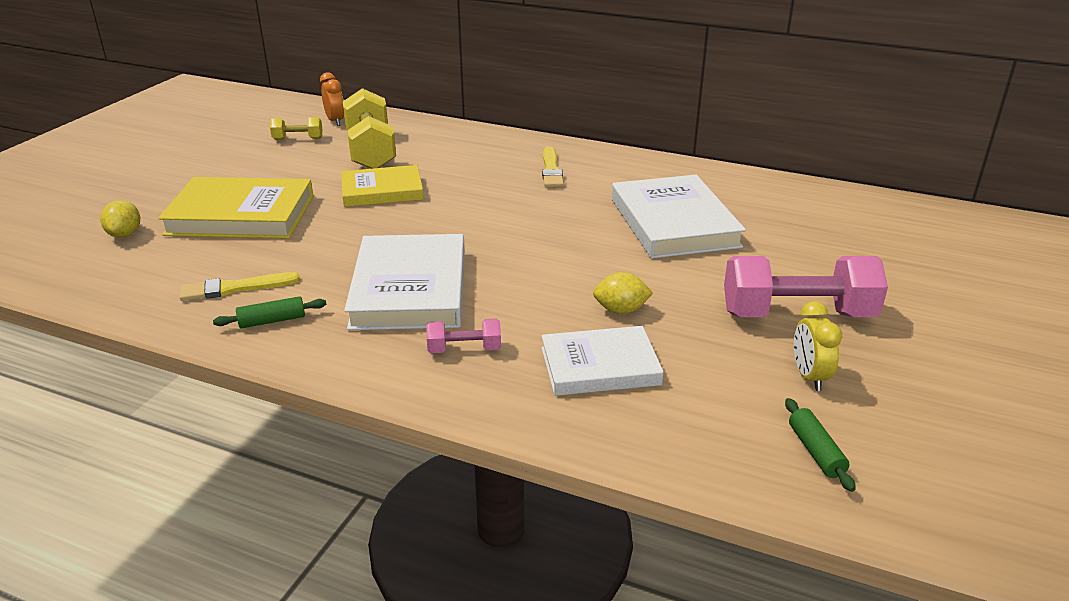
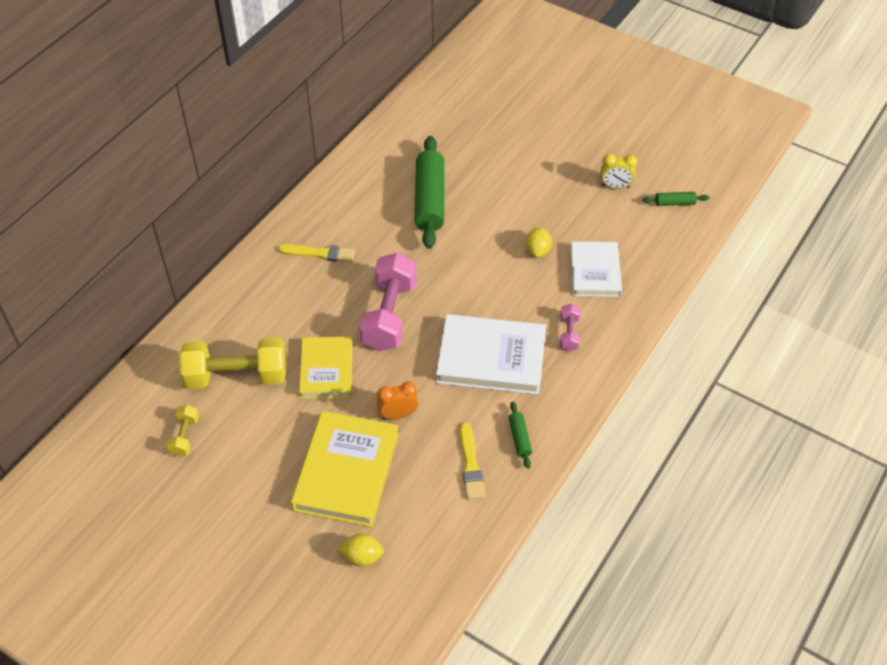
camera: 80 degrees left, 20 degrees up
orange clock [320,72,344,126] -> orange clock moved to [377,382,418,420]
white book [612,175,746,259] -> green rolling pin [415,136,444,249]
pink dumbbell [724,256,888,317] -> pink dumbbell moved to [359,253,417,351]

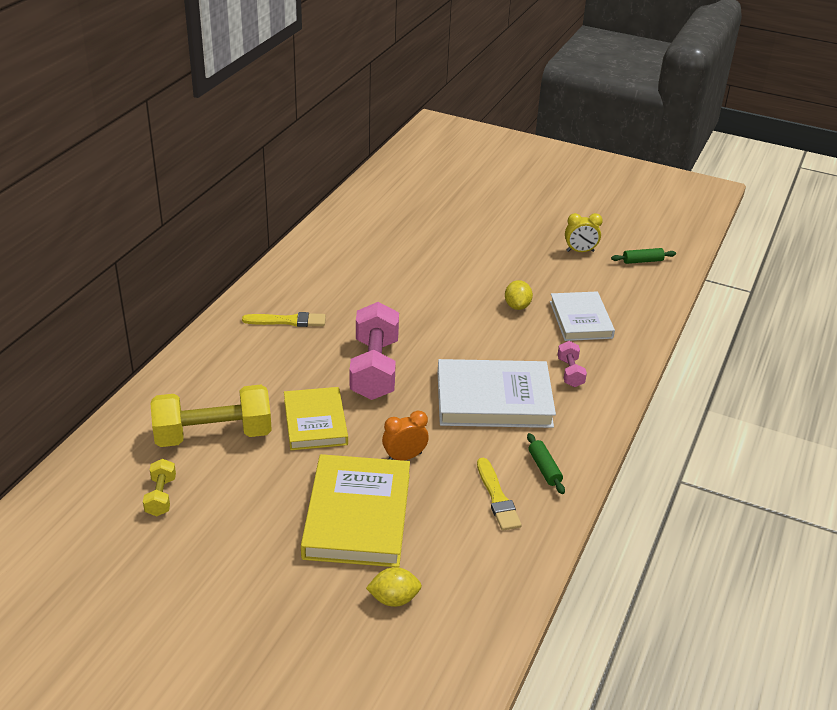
camera: 10 degrees left, 15 degrees down
green rolling pin [415,136,444,249] -> none

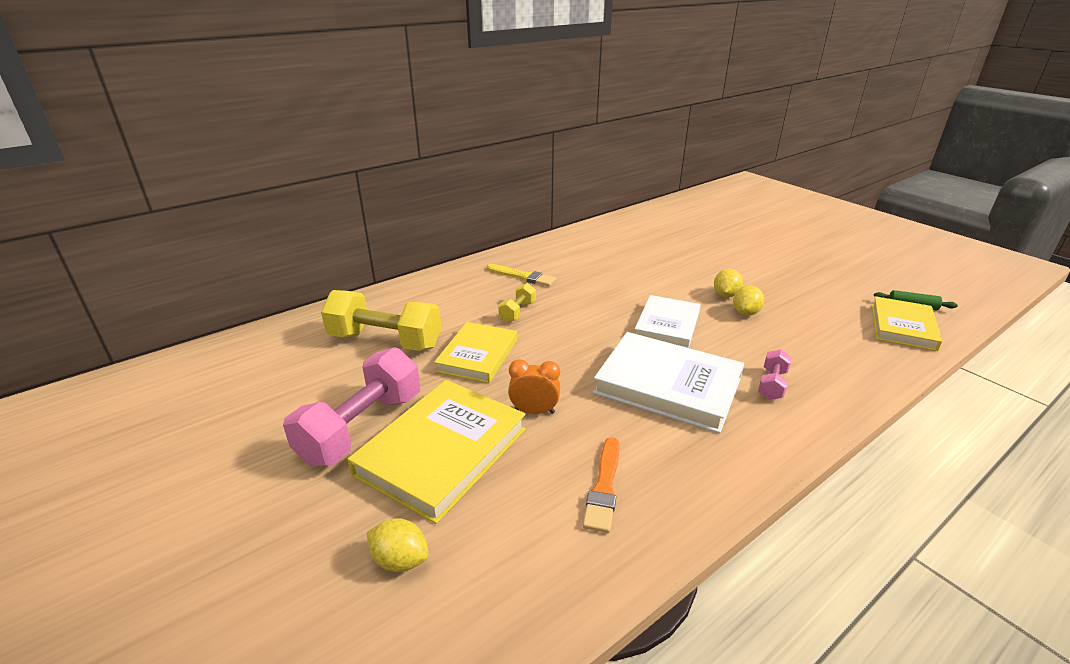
camera: 30 degrees right, 5 degrees down
yellow dumbbell [143,459,176,516] -> yellow dumbbell moved to [498,283,536,322]
pink dumbbell [350,302,399,400] -> pink dumbbell moved to [283,347,420,466]
yellow brush [477,458,522,531] -> orange brush [583,437,620,533]
green rolling pin [527,433,565,494] -> none
white book [550,292,615,341] -> white book moved to [635,295,701,348]
yellow clock [565,213,603,252] -> none
none -> yellow lemon [714,269,743,297]
none -> yellow book [872,296,942,351]

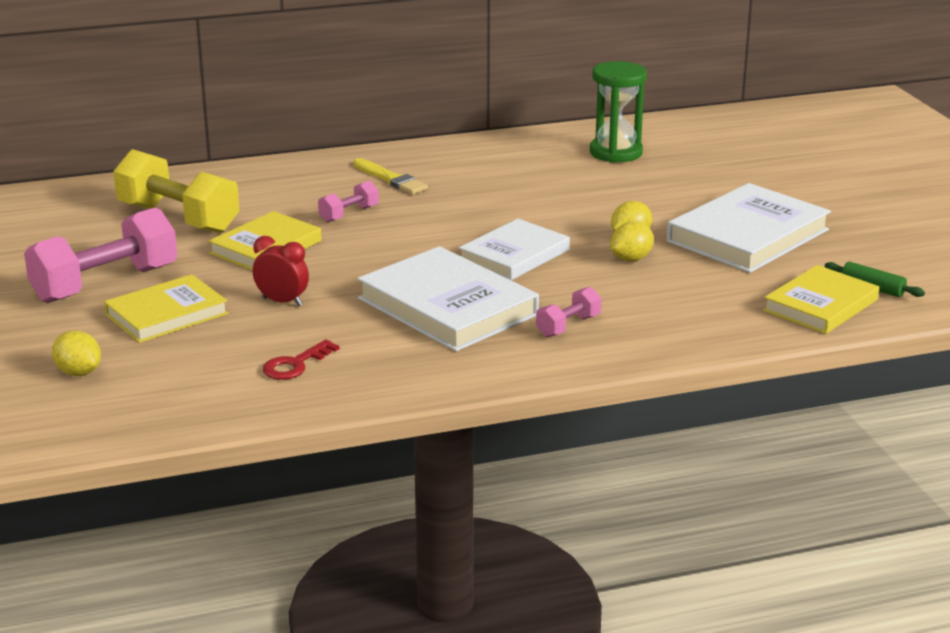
camera: 20 degrees right, 5 degrees down
yellow book [347,380,526,524] -> yellow book [104,274,228,343], size x0.66
yellow dumbbell [498,283,536,322] -> pink dumbbell [318,181,379,222]
orange clock [508,359,560,414] -> red clock [253,236,309,306]
orange brush [583,437,620,533] -> red key [263,339,340,380]
none -> green hourglass [590,61,647,163]
none -> white book [667,183,831,273]

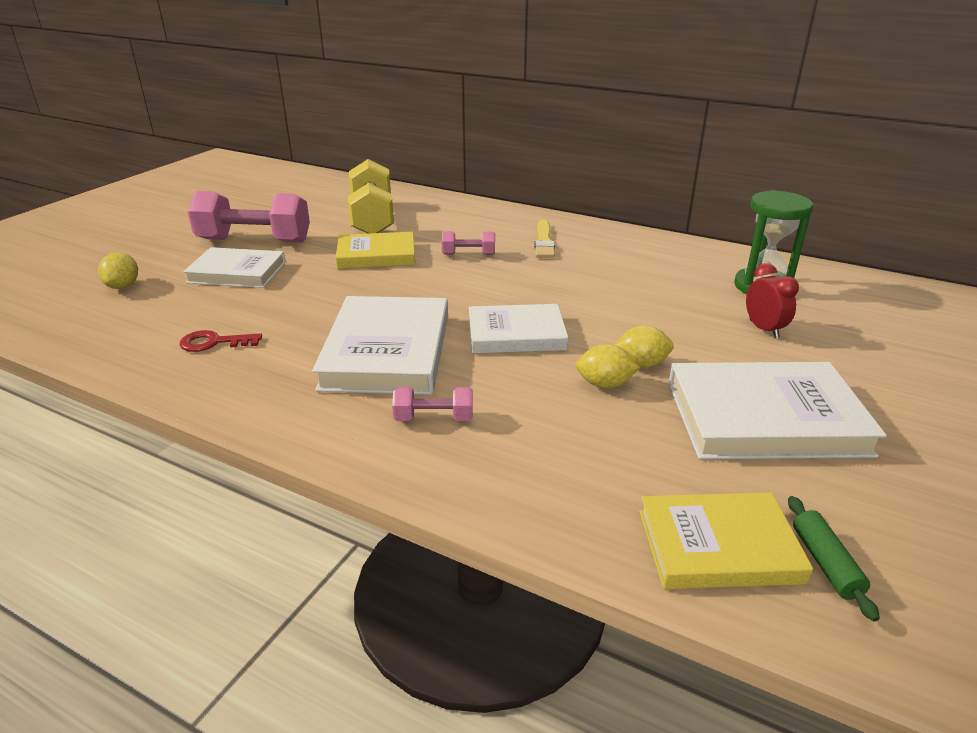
camera: 45 degrees right, 5 degrees up
yellow book [104,274,228,343] -> white book [183,247,286,288]
red clock [253,236,309,306] -> red clock moved to [746,263,799,338]

